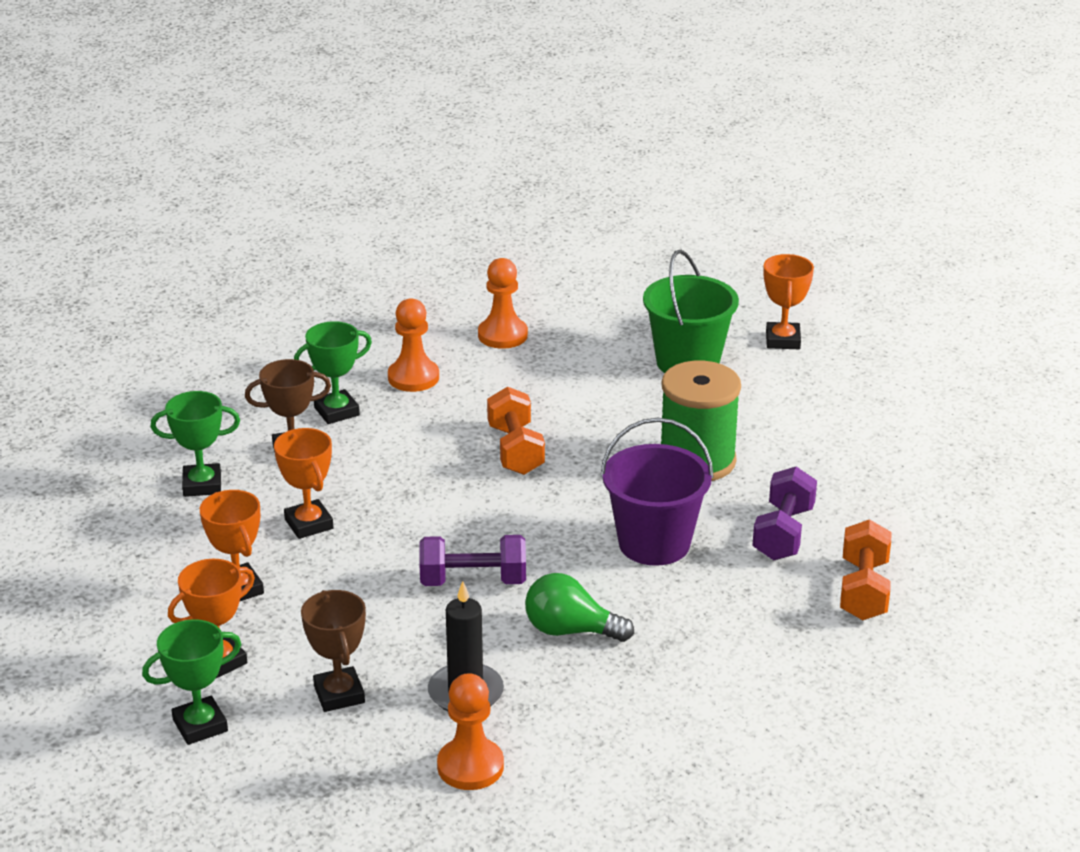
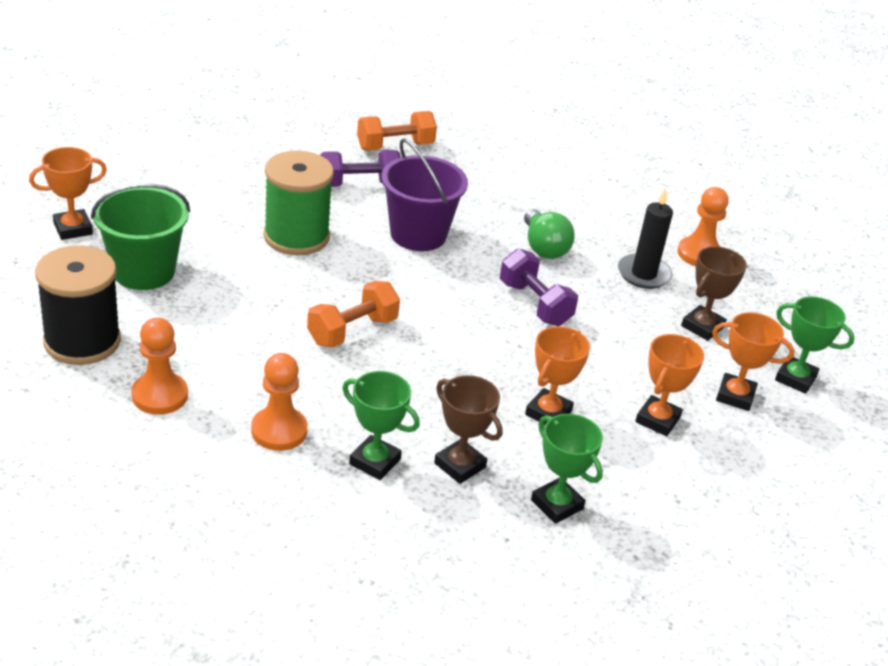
camera: 125 degrees left, 5 degrees up
none -> black spool [35,245,121,365]

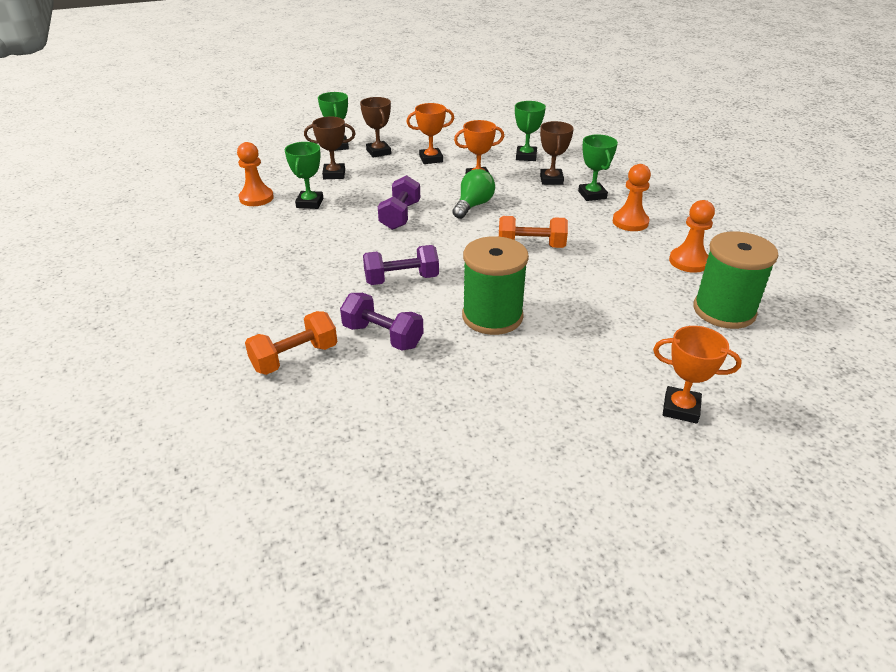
camera: 130 degrees left, 0 degrees up
black spool [35,245,121,365] -> green spool [694,231,779,329]
green bucket [91,183,190,290] -> none
orange dumbbell [357,111,437,151] -> orange dumbbell turned 60 degrees counterclockwise [245,311,337,375]
purple bucket [381,138,468,251] -> purple dumbbell [363,245,439,285]
green light bulb [524,209,575,259] -> green light bulb moved to [452,169,495,219]
black candle [618,188,673,289] -> green trophy [285,142,323,209]
orange trophy [712,312,795,411] -> brown trophy [360,97,391,157]

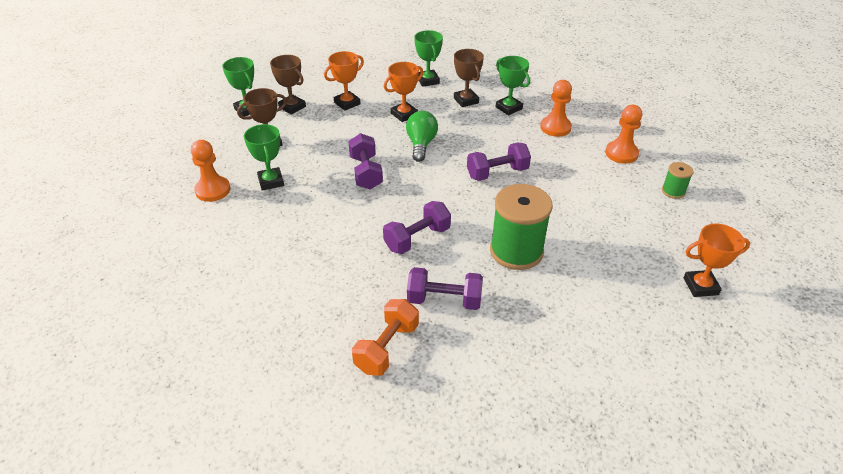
camera: 25 degrees left, 5 degrees up
orange dumbbell [499,216,568,248] -> purple dumbbell [467,143,531,181]
green spool [694,231,779,329] -> green spool [662,162,694,199], size x0.48

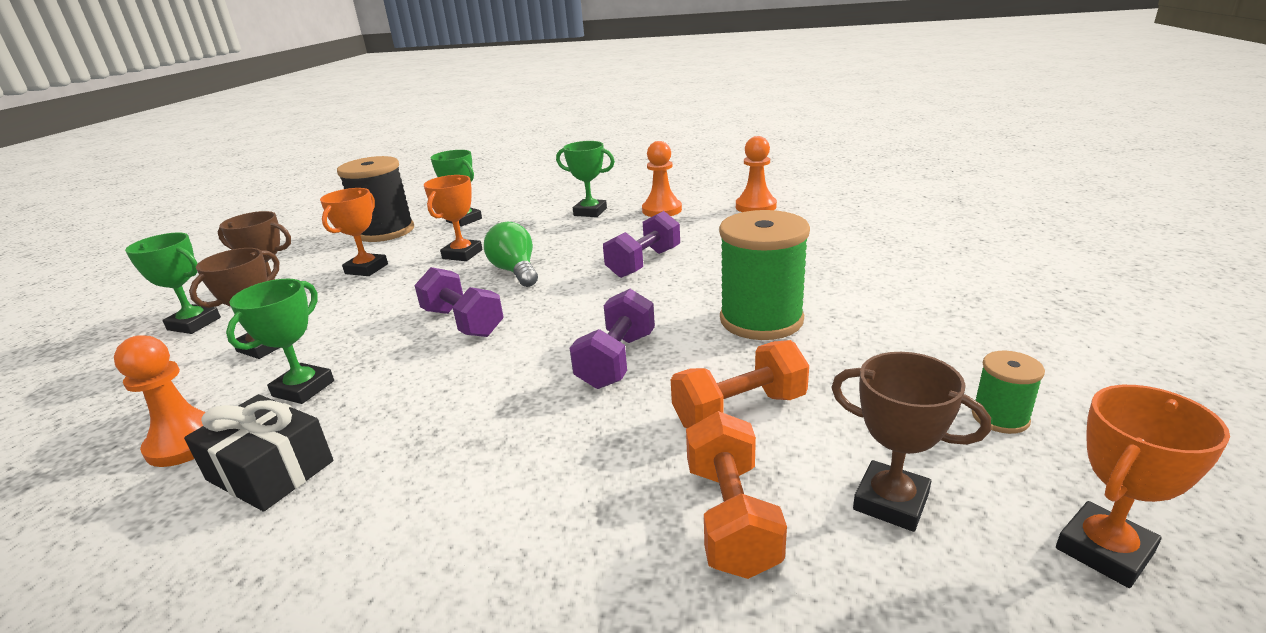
camera: 30 degrees left, 15 degrees down
green trophy [244,124,284,191] -> green trophy turned 75 degrees clockwise [226,279,334,404]
purple dumbbell [407,267,483,310] -> orange dumbbell [671,340,809,428]
brown trophy [454,49,484,107] -> brown trophy moved to [831,352,991,532]
green spool [662,162,694,199] -> green spool moved to [972,351,1045,434]
orange trophy [684,224,750,297] -> orange trophy moved to [1056,385,1230,588]
none -> black gift [184,394,333,511]
none -> black spool [337,156,414,242]

